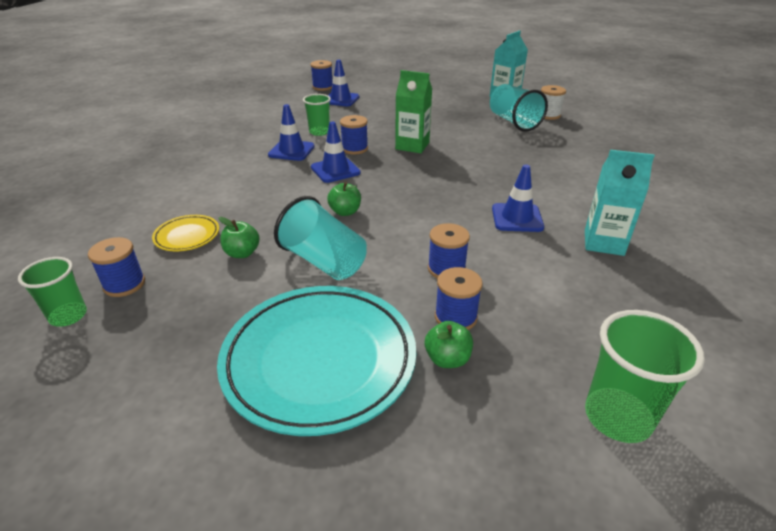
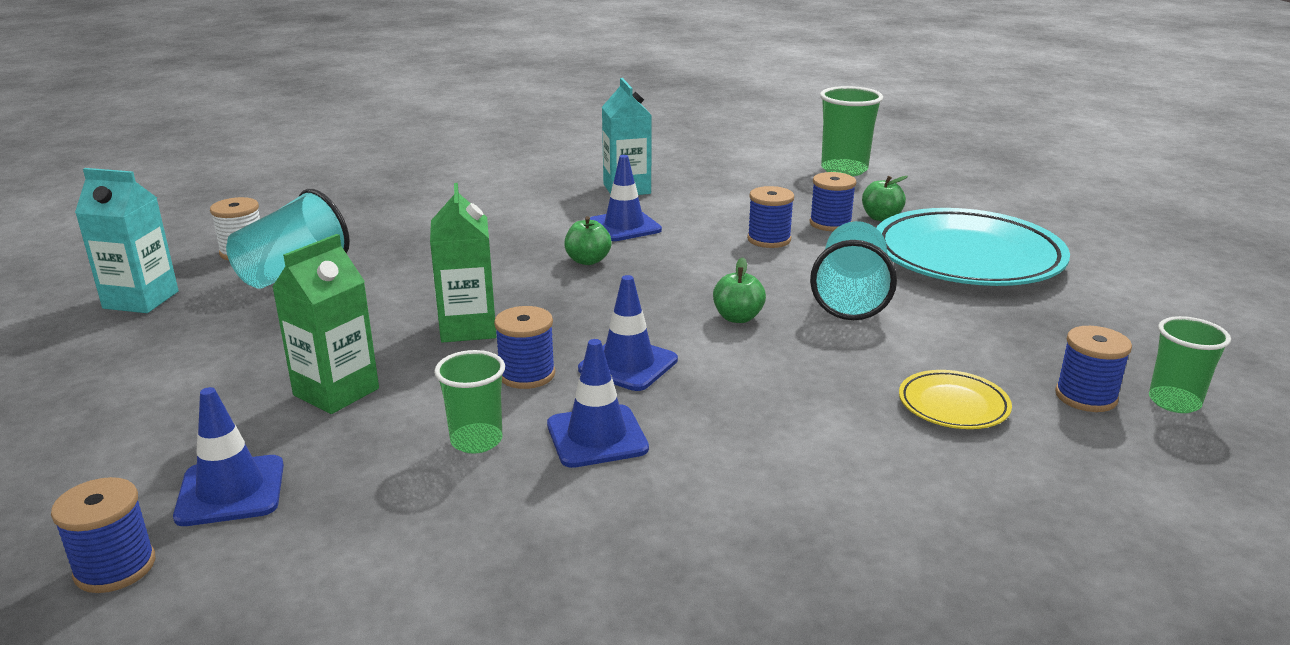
camera: 120 degrees left, 10 degrees down
green apple [218,217,260,258] -> green apple moved to [564,216,612,265]
none -> green carton [272,234,379,414]

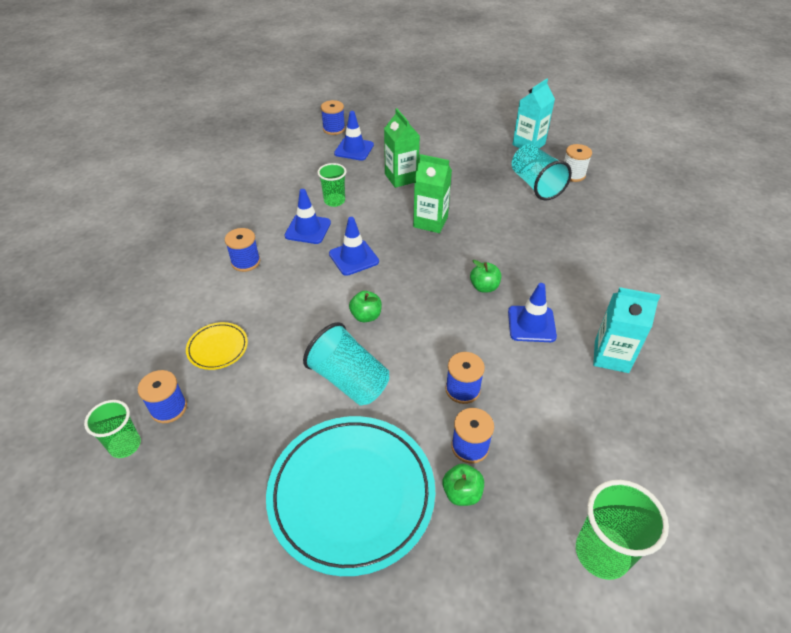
camera: 120 degrees right, 20 degrees up
blue spool [494,306,555,389] -> blue spool moved to [225,228,260,272]

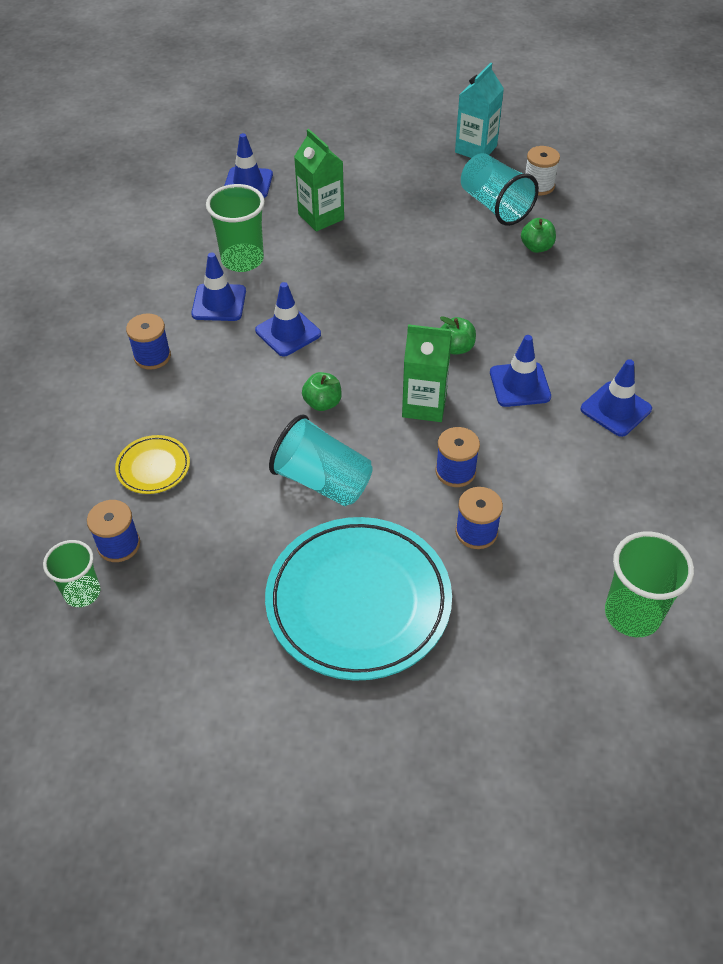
camera: 10 degrees left, 5 degrees up
green cup [317,163,346,207] -> green cup [206,184,265,272], size x1.52
blue spool [321,100,345,135] -> none
green carton [413,154,452,233] -> green carton moved to [402,324,452,422]
green apple [442,464,484,506] -> green apple moved to [521,218,556,253]
turquoise carton [593,287,660,373] -> blue traffic cone [581,359,652,437]

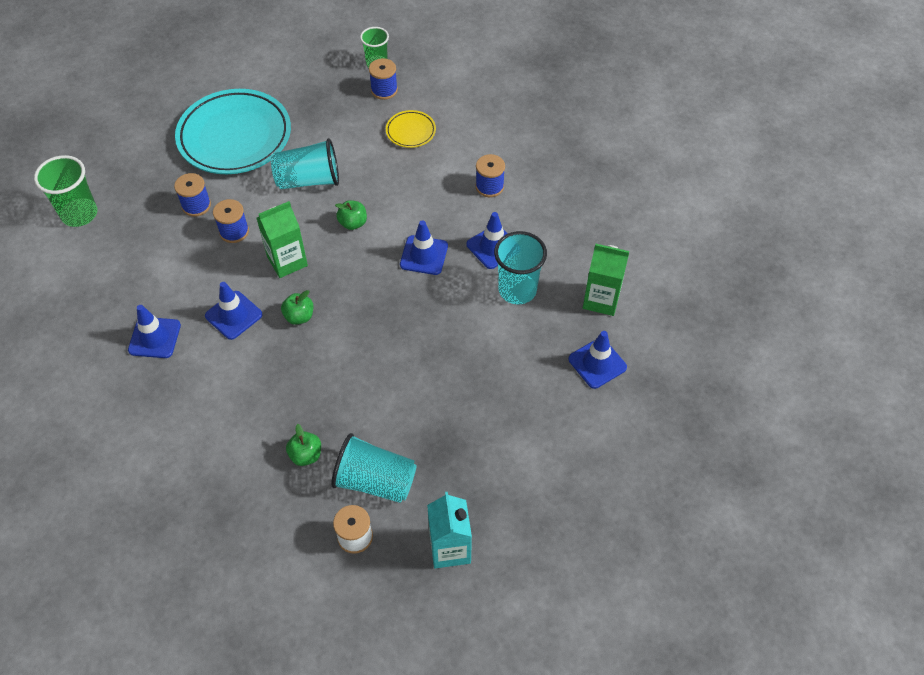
camera: 140 degrees right, 5 degrees up
green cup [206,184,265,272] -> turquoise cup [494,231,547,304]
green carton [294,129,344,231] -> green carton moved to [583,244,629,316]

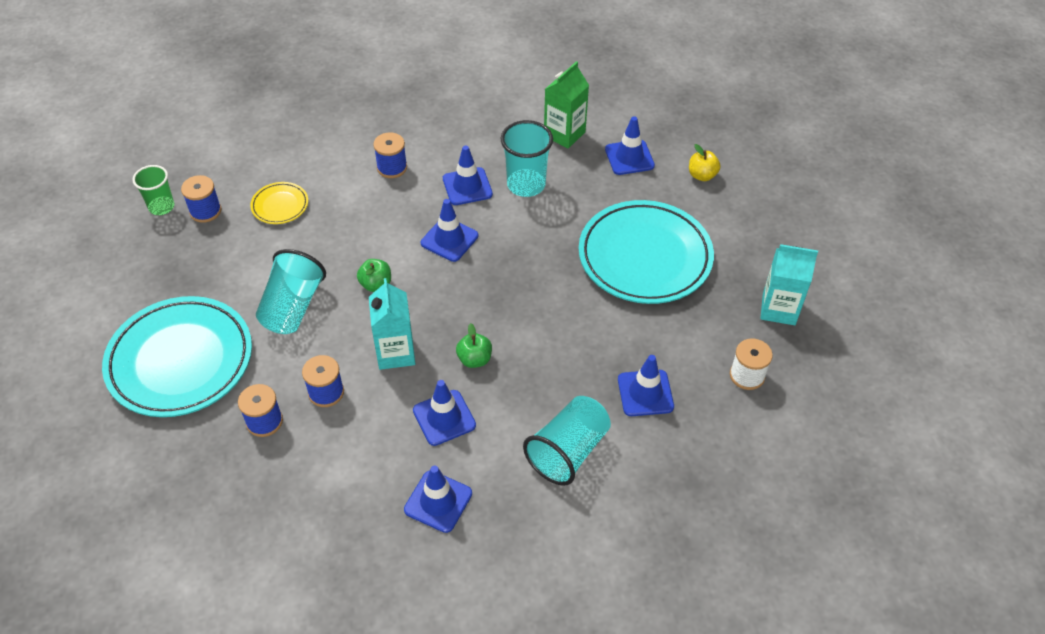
camera: 70 degrees left, 5 degrees down
green cup [34,155,98,227] -> none
green carton [257,201,308,278] -> turquoise carton [369,278,415,370]
green apple [286,424,321,466] -> blue traffic cone [618,355,674,416]
turquoise cup [331,433,417,503] -> turquoise cup moved to [523,396,611,486]
none -> turquoise plate [579,200,714,304]
none -> yellow apple [689,144,721,181]

